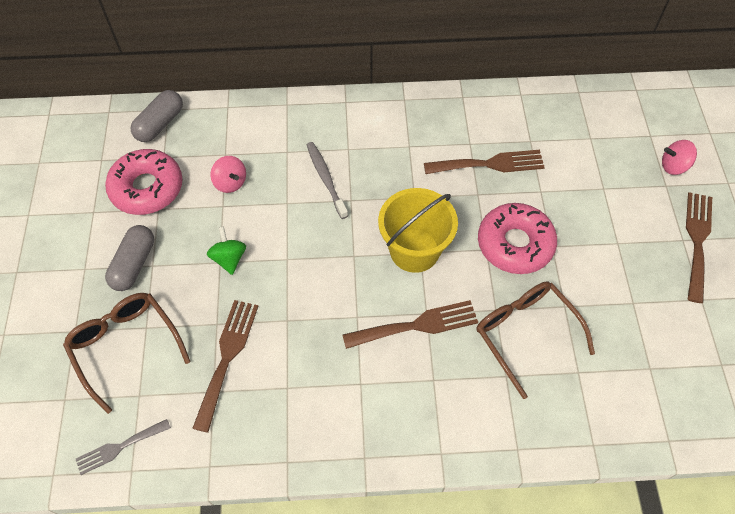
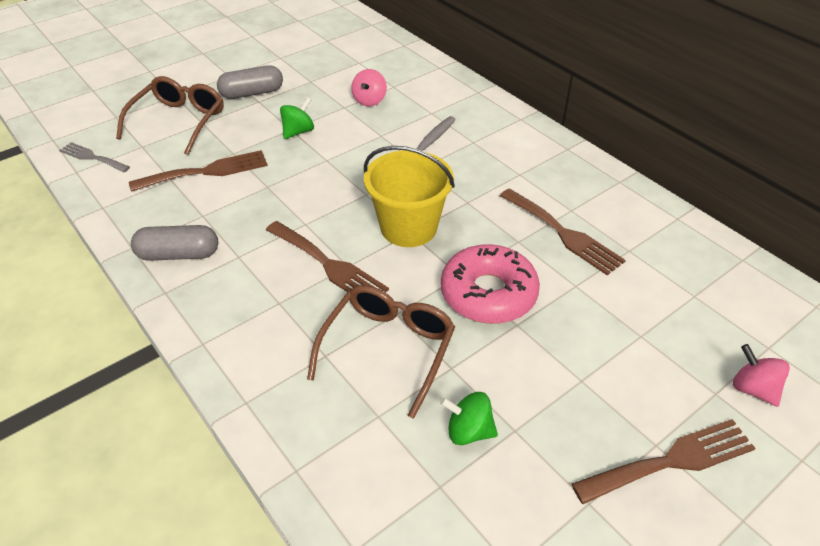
camera: 55 degrees right, 15 degrees down
pink donut [105,149,183,215] -> none
grey capsule [130,90,183,142] -> grey capsule moved to [131,225,218,261]
none -> green spinning top [440,392,498,445]

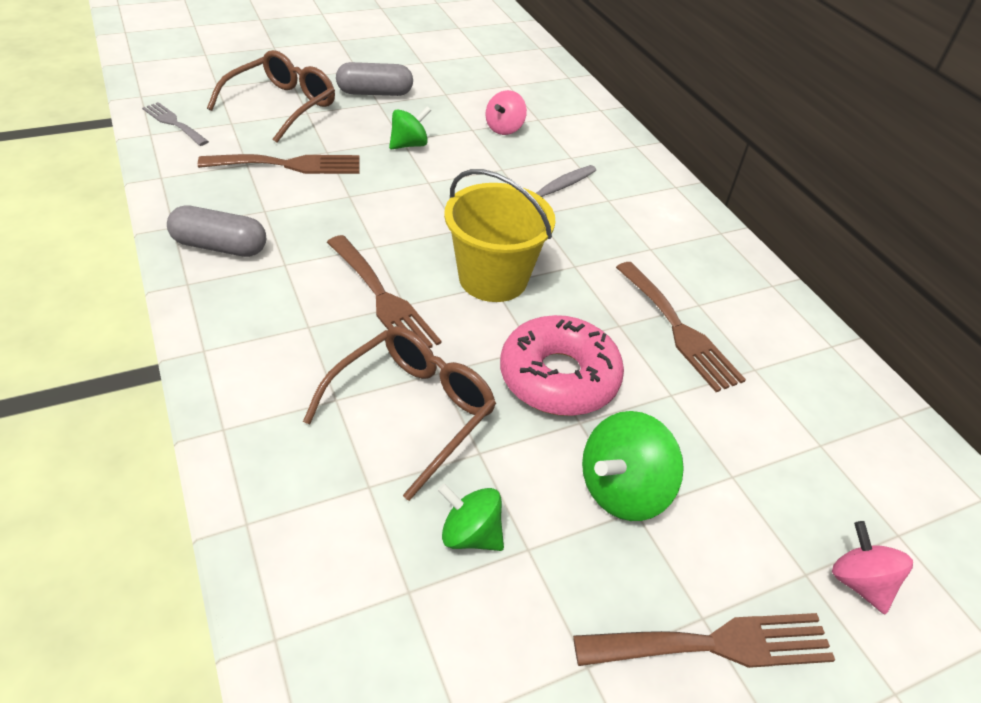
camera: 10 degrees right, 0 degrees up
none -> green spinning top [582,411,684,521]

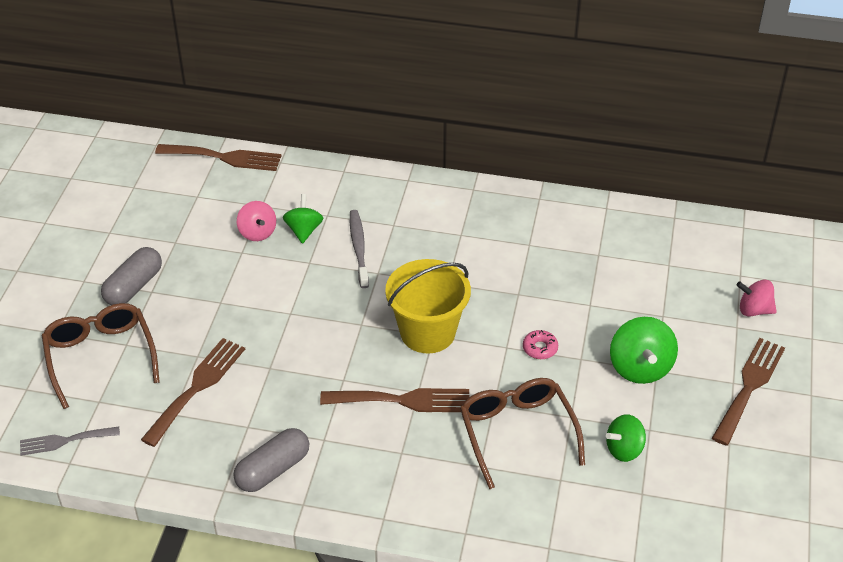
camera: 50 degrees left, 0 degrees up
green spinning top [389,106,431,149] -> green spinning top moved to [283,194,323,244]
pink donut [500,315,624,416] -> pink donut [523,330,558,359], size x0.41
brown fork [616,262,746,392] -> brown fork moved to [155,144,281,171]

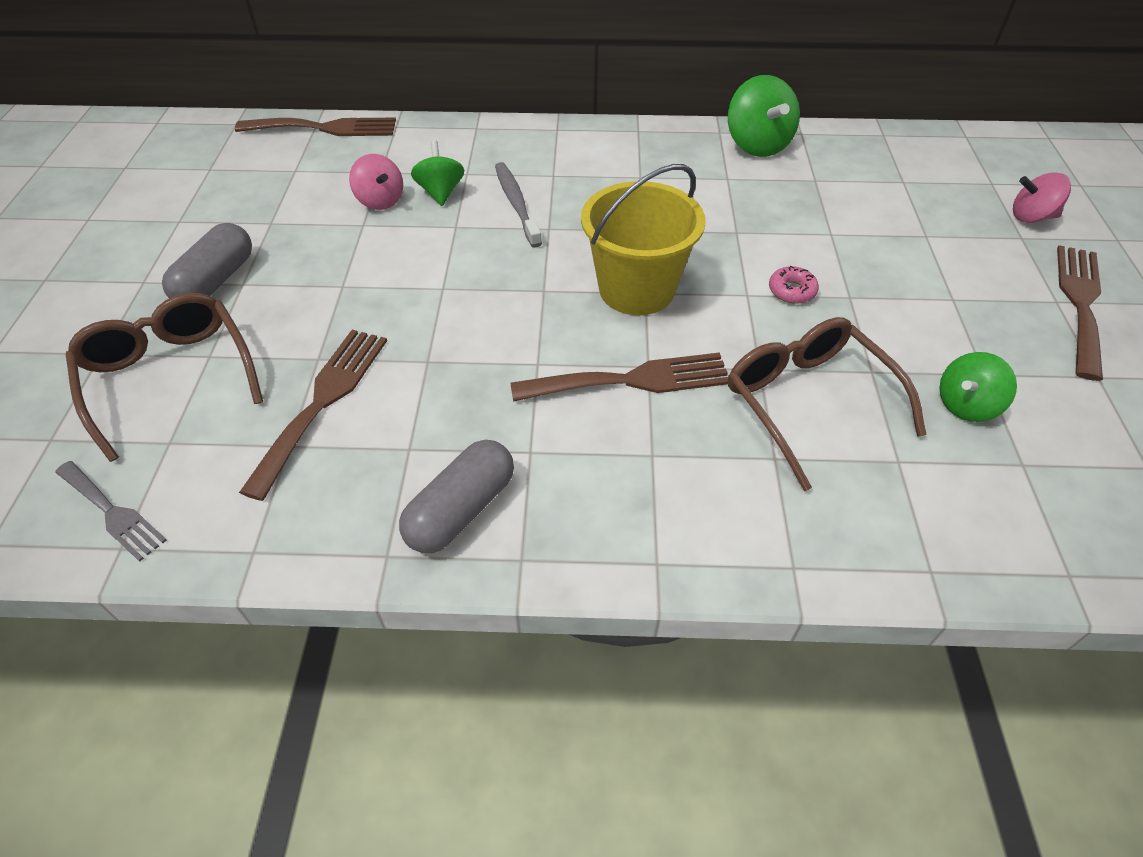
camera: 10 degrees left, 5 degrees up
grey fork [20,426,120,456] -> grey fork turned 120 degrees counterclockwise [55,461,167,562]
green spinning top [610,317,678,384] -> green spinning top moved to [728,75,800,157]

